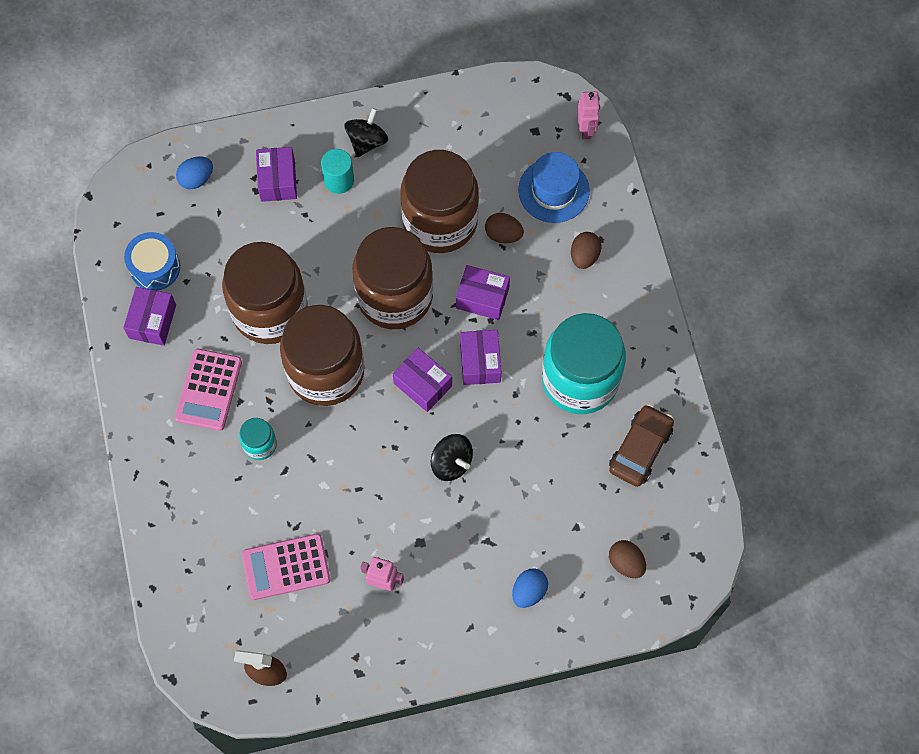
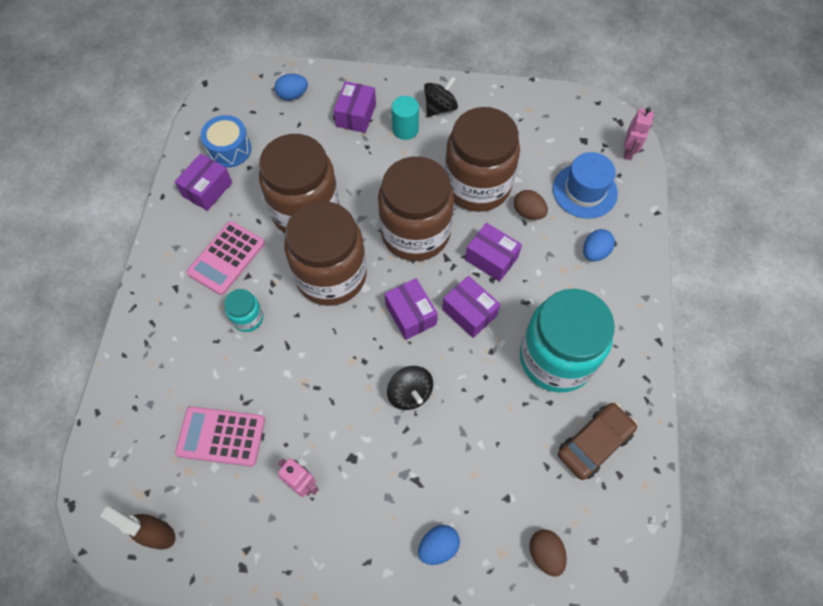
camera: 20 degrees right, 5 degrees down
purple box [460,330,501,385] -> purple box turned 60 degrees counterclockwise [442,276,501,338]
brown egg [571,232,602,269] -> blue egg [583,229,615,262]

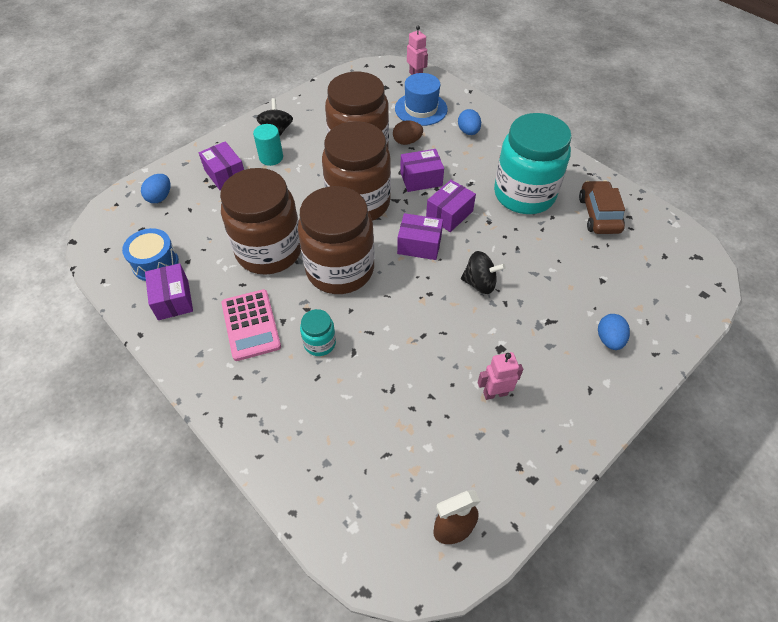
camera: 50 degrees left, 10 degrees down
pink calculator [175,406,265,467] -> none
purple box [442,276,501,338] -> purple box turned 45 degrees counterclockwise [426,180,476,232]
brown egg [529,530,567,577] -> none

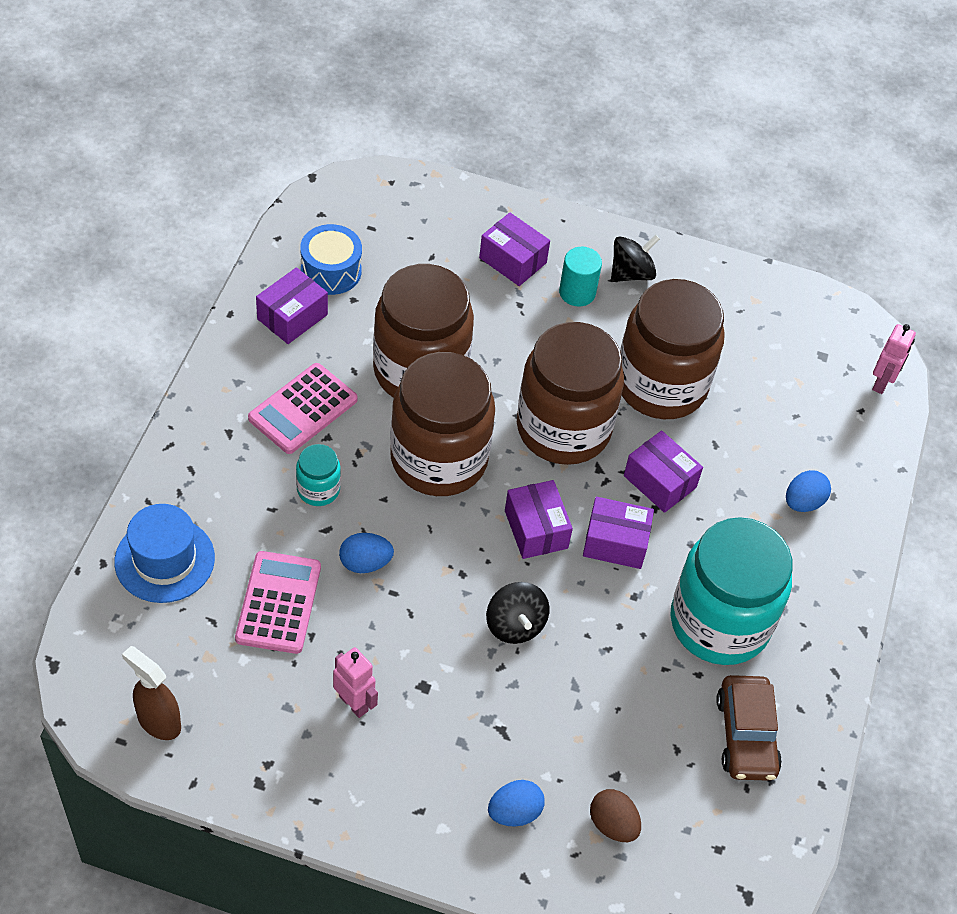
camera: 55 degrees right, 0 degrees up
blue egg [141,174,171,203] -> blue egg moved to [339,533,394,573]
purple box [199,141,244,191] -> purple box turned 75 degrees counterclockwise [479,213,550,286]
brown egg [393,121,423,145] -> brown egg moved to [590,789,641,842]
blue hat [395,73,448,126] -> blue hat moved to [114,504,215,603]
brown car [579,180,625,234] -> brown car turned 120 degrees clockwise [716,675,782,781]
none -> pink calculator [235,551,321,654]

